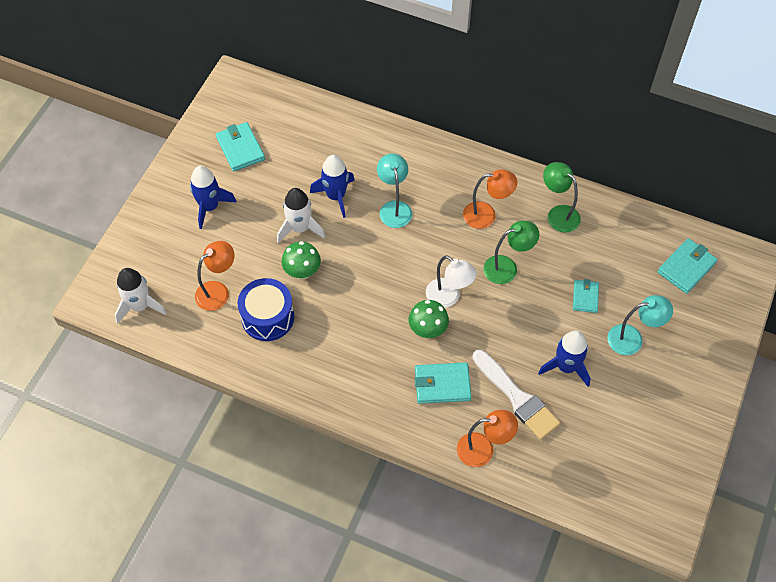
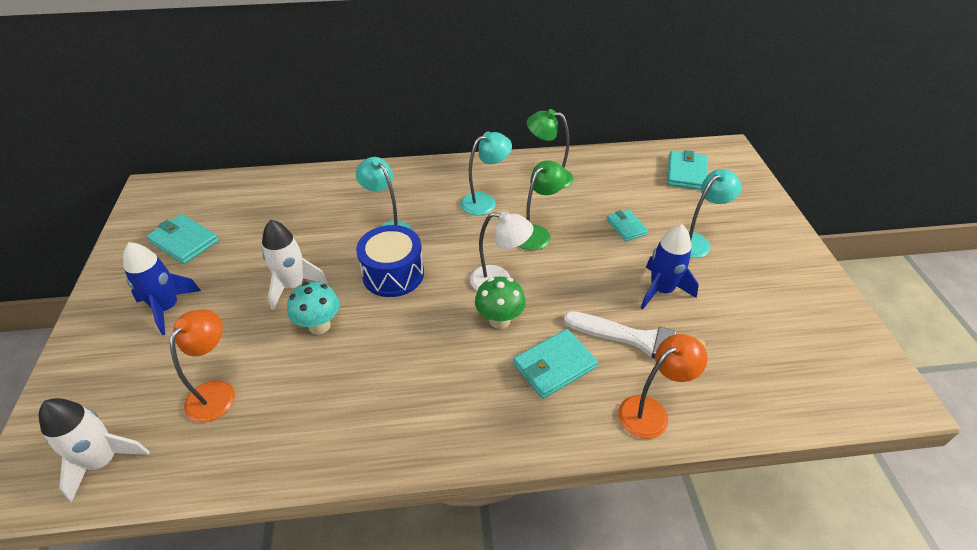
camera: 30 degrees left, 15 degrees down
blue drum [238,278,294,341] -> blue drum moved to [356,225,424,297]
green mushroom [281,241,321,280] -> turquoise mushroom [287,282,340,335]
blue rocket [310,155,355,218] -> none
orange lamp [463,169,517,229] -> turquoise lamp [460,132,512,215]

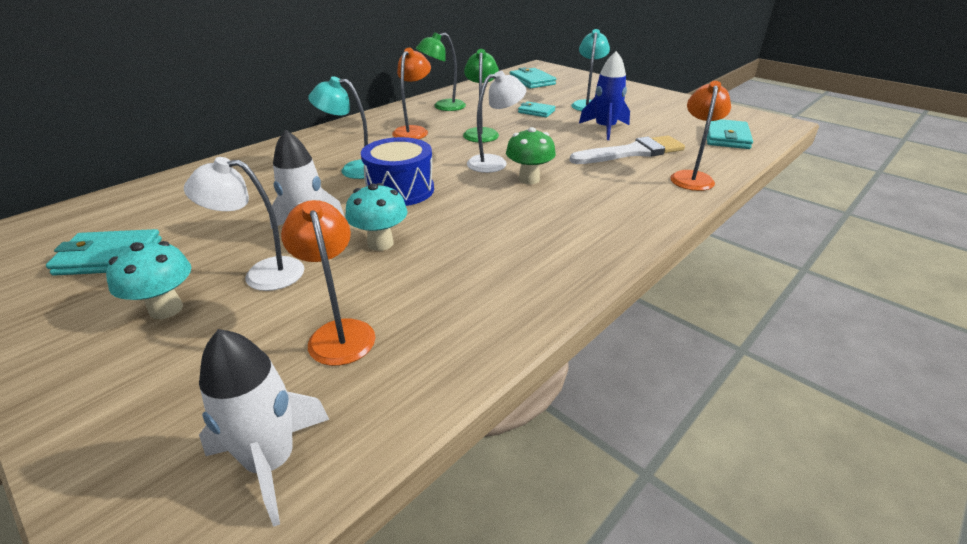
camera: 40 degrees left, 10 degrees down
blue rocket [123,242,201,335] -> turquoise mushroom [106,241,191,319]
turquoise lamp [460,132,512,215] -> orange lamp [392,48,431,139]
turquoise wallet [513,329,598,399] -> turquoise wallet moved to [705,119,753,149]
none -> white lamp [184,157,304,291]

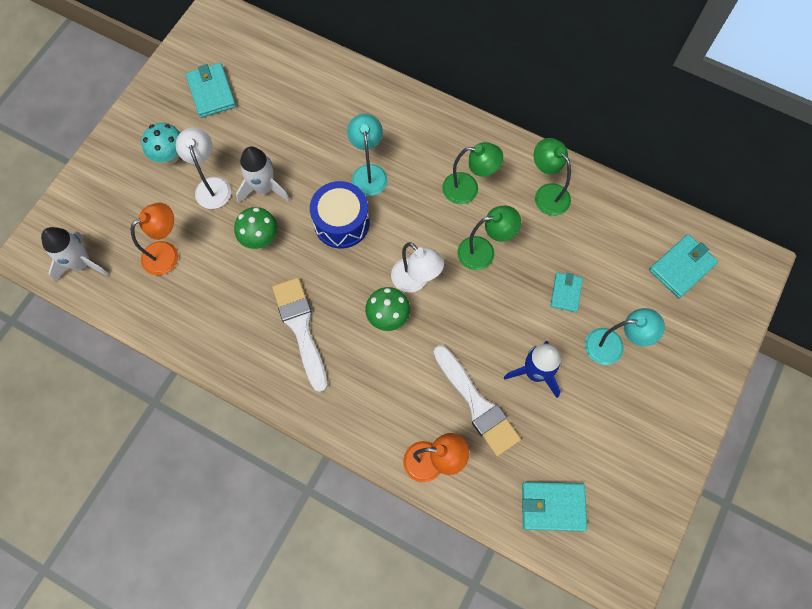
camera: 75 degrees right, 35 degrees up
turquoise mushroom [345,183,407,251] -> green mushroom [234,207,278,249]
orange lamp [392,48,431,139] -> green lamp [442,142,503,204]
none -> white brush [272,277,328,393]

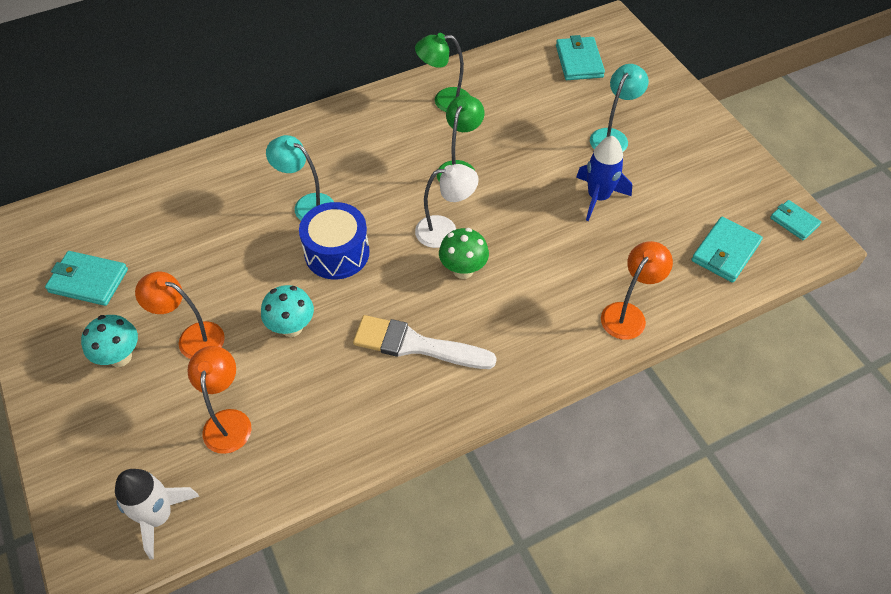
camera: 55 degrees left, 15 degrees down
white lamp [176,128,231,209] -> orange lamp [135,272,225,359]
green mushroom [234,207,278,249] -> turquoise mushroom [261,285,314,337]
white rocket [236,146,290,203] -> none
white brush [433,345,521,457] -> none
green lamp [442,142,503,204] -> none
turquoise wallet [550,272,583,312] -> turquoise wallet moved to [770,200,822,241]

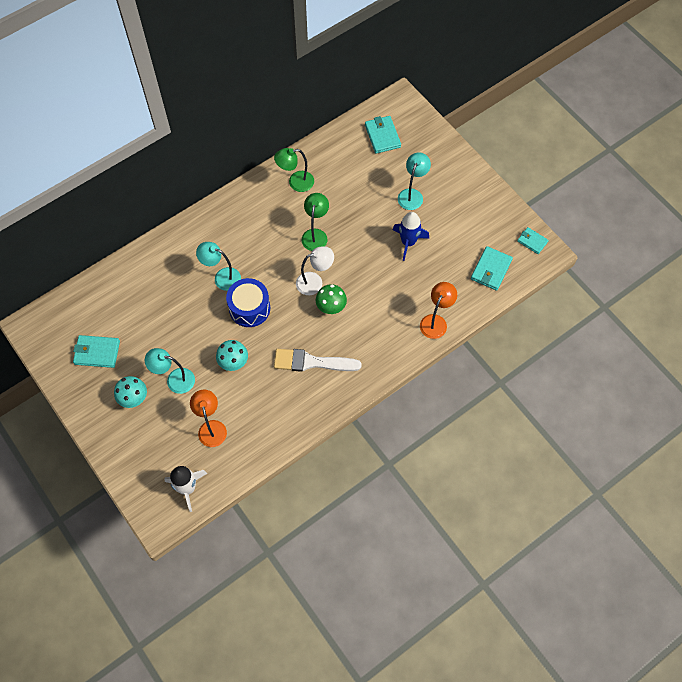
camera: 10 degrees left, 10 degrees up
orange lamp [135,272,225,359] -> turquoise lamp [145,348,195,394]

